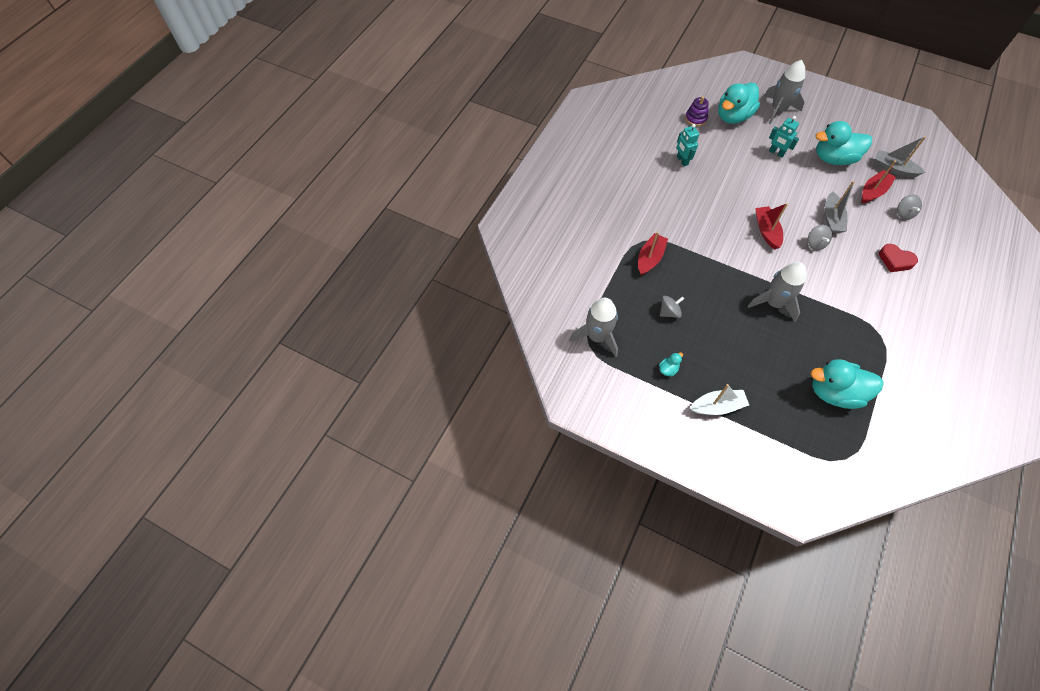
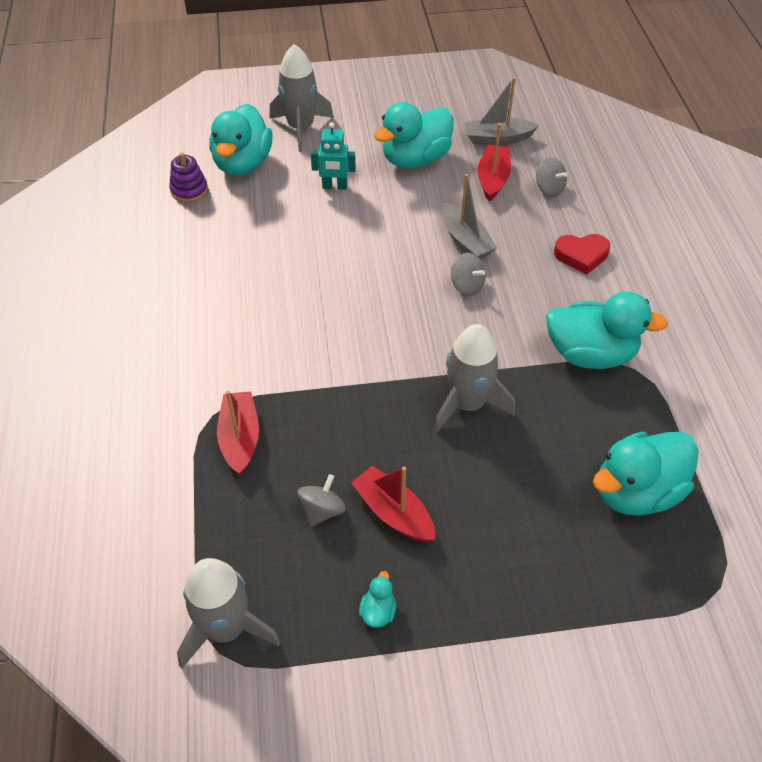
camera: 35 degrees left, 10 degrees down
turquoise robot [676,124,699,166] -> none
white boat [690,384,749,415] -> none
red boat [755,203,788,249] -> red boat moved to [351,466,436,542]
none -> turquoise duck [546,292,668,369]

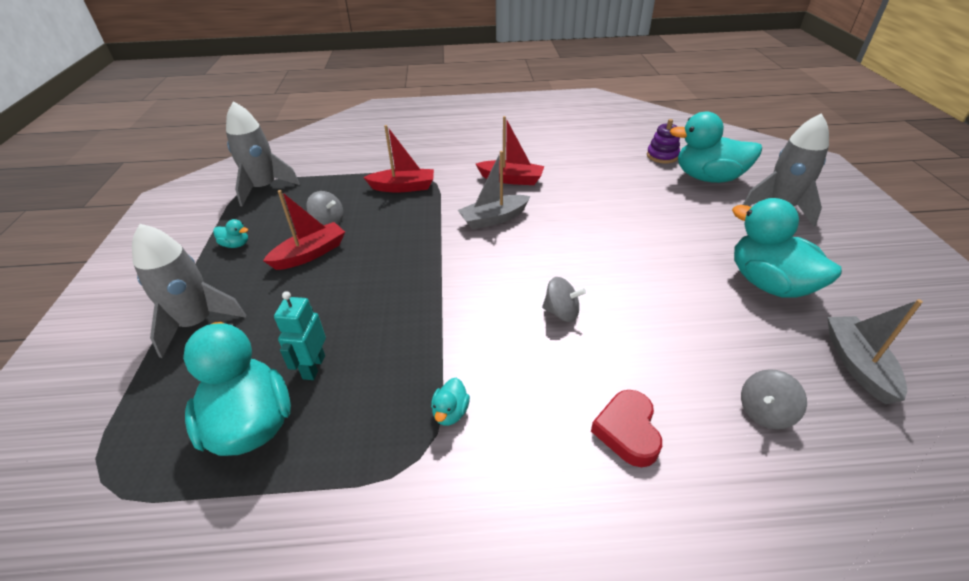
camera: 95 degrees right, 10 degrees down
turquoise robot [311,122,356,190] -> turquoise robot moved to [274,291,326,380]
grey rocket [434,324,515,433] -> grey rocket moved to [132,224,246,358]
grey boat [442,174,497,259] -> grey boat moved to [458,151,531,230]
grey spinning top [451,253,486,296] -> grey spinning top turned 120 degrees counterclockwise [542,277,586,322]
red boat [478,123,511,202] -> red boat moved to [476,116,544,185]
turquoise duck [546,292,668,369] -> turquoise duck [431,378,470,426], size x0.41

